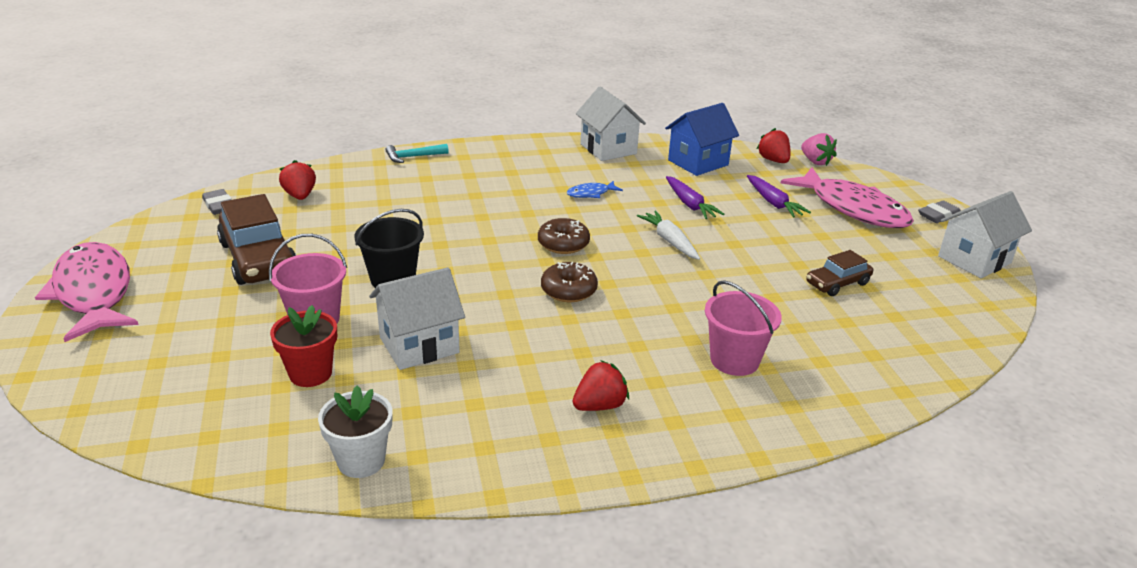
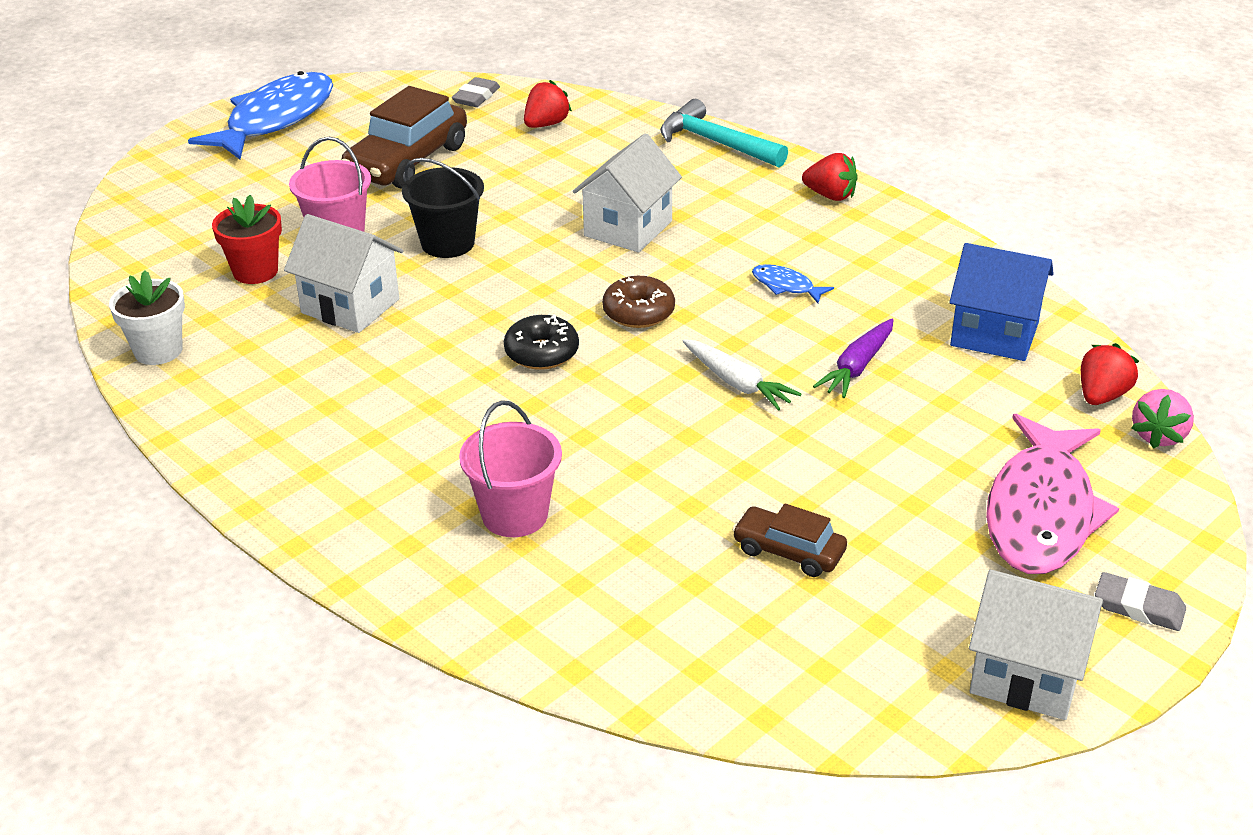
camera: 60 degrees right, 5 degrees up
pink fish [35,242,139,342] -> blue fish [188,71,333,159]
turquoise hammer [385,144,449,163] -> turquoise hammer [660,99,788,168], size x1.61
brown donut [541,262,598,302] -> black donut [504,315,579,370]
red strawberry [572,360,629,411] -> red strawberry moved to [802,153,858,201]
white house [576,87,646,161] -> white house moved to [573,133,682,252]
white carrot [637,211,700,260] -> white carrot turned 105 degrees clockwise [683,339,801,411]
purple carrot [747,175,811,217] -> none

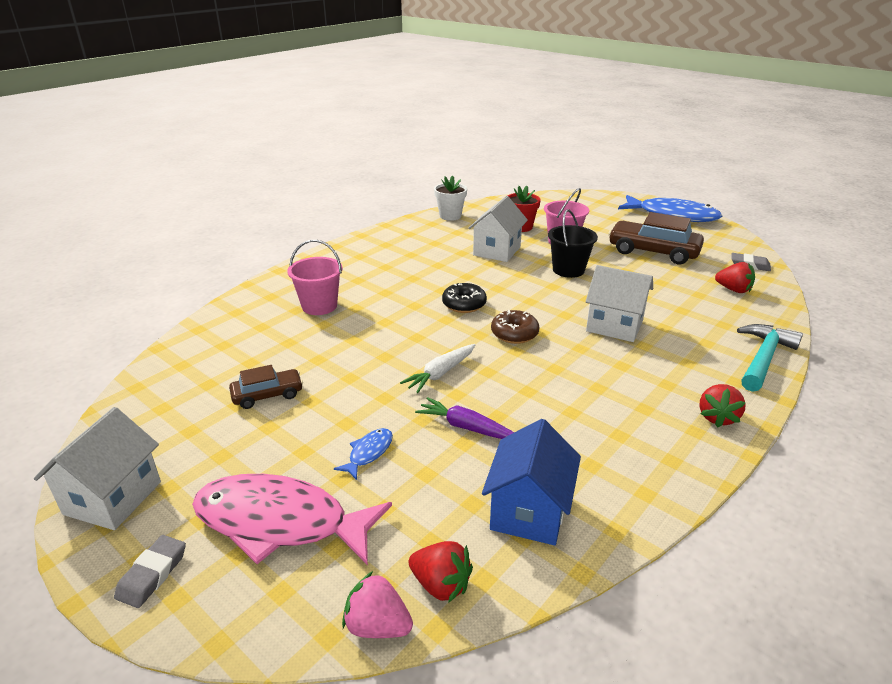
camera: 85 degrees right, 5 degrees down
brown car [732,504,847,577] -> brown car turned 45 degrees clockwise [229,365,303,409]
blue fish [752,264,834,303] -> blue fish moved to [334,428,393,480]

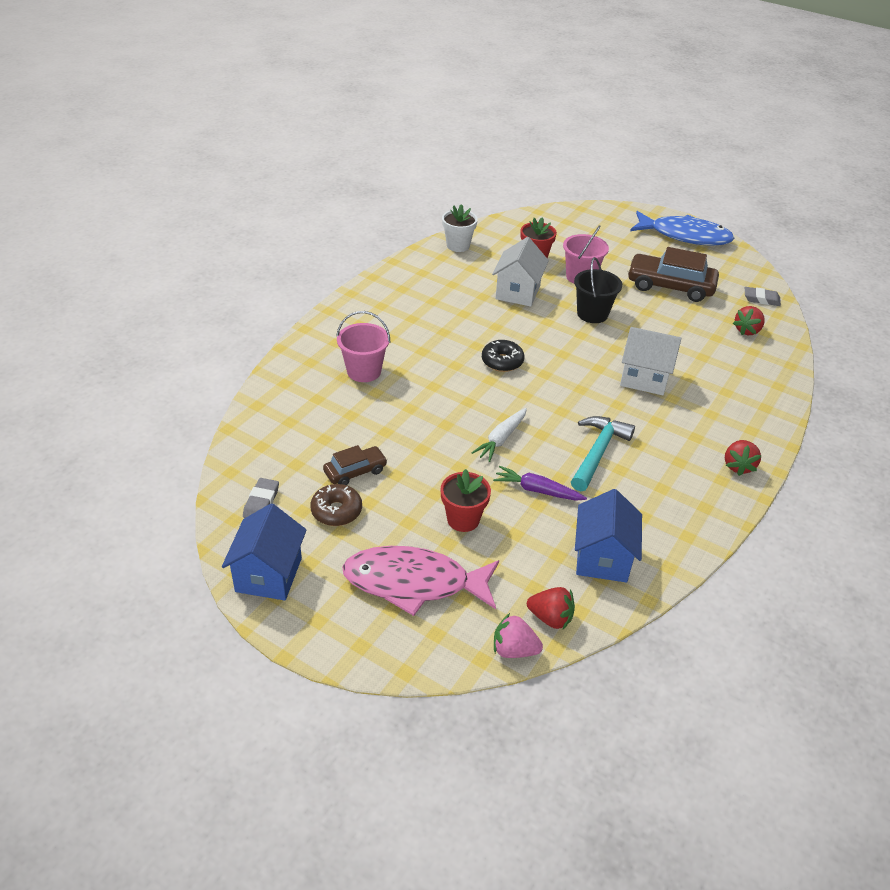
camera: 10 degrees left, 10 degrees up
white house [34,407,161,530] -> blue house [222,503,307,601]
grey eraser [114,535,186,608] -> grey eraser moved to [243,478,279,518]
blue fish [334,428,393,480] -> red flower pot [441,469,491,532]
brown donut [491,310,539,344] -> brown donut moved to [310,484,362,526]
red strawberry [715,262,755,293] -> red strawberry turned 105 degrees clockwise [733,306,765,335]
turquoise hammer [737,324,803,392] -> turquoise hammer moved to [571,416,635,491]

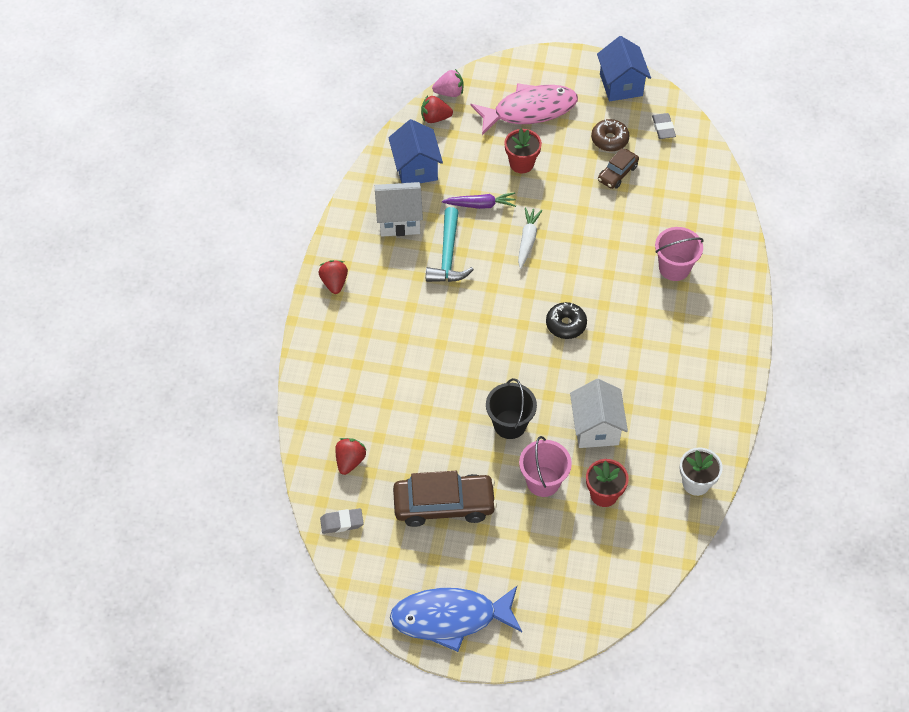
camera: 160 degrees right, 15 degrees up
white house [620,327,682,395] -> white house moved to [375,182,423,237]

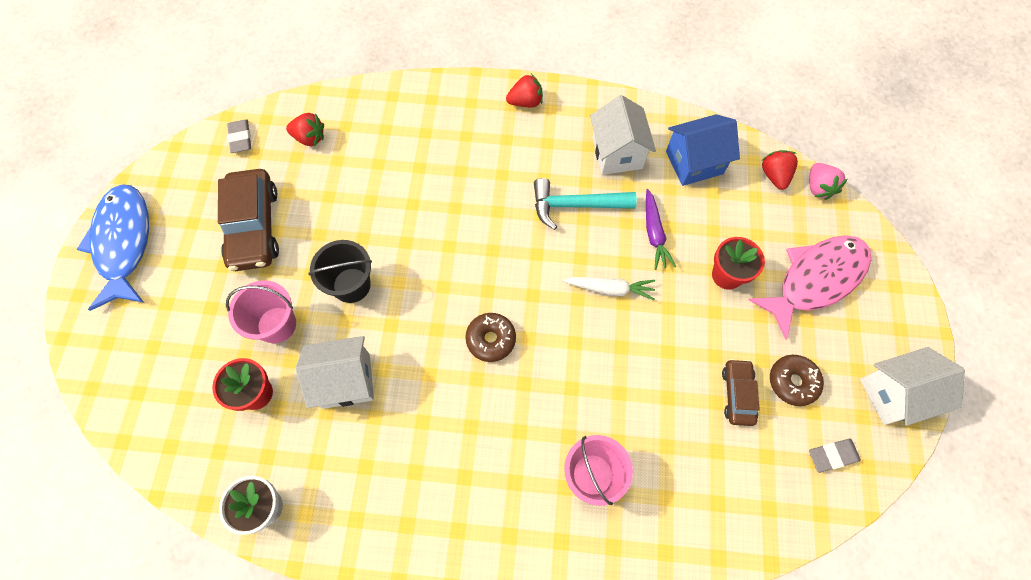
camera: 85 degrees right, 10 degrees up
pink fish [470,83,578,135] -> pink fish turned 105 degrees counterclockwise [748,235,871,340]
black donut [546,302,587,339] -> brown donut [465,313,516,362]
blue house [597,36,651,101] -> white house [860,347,965,426]
brown car [598,148,639,189] -> brown car turned 60 degrees clockwise [722,359,760,426]

